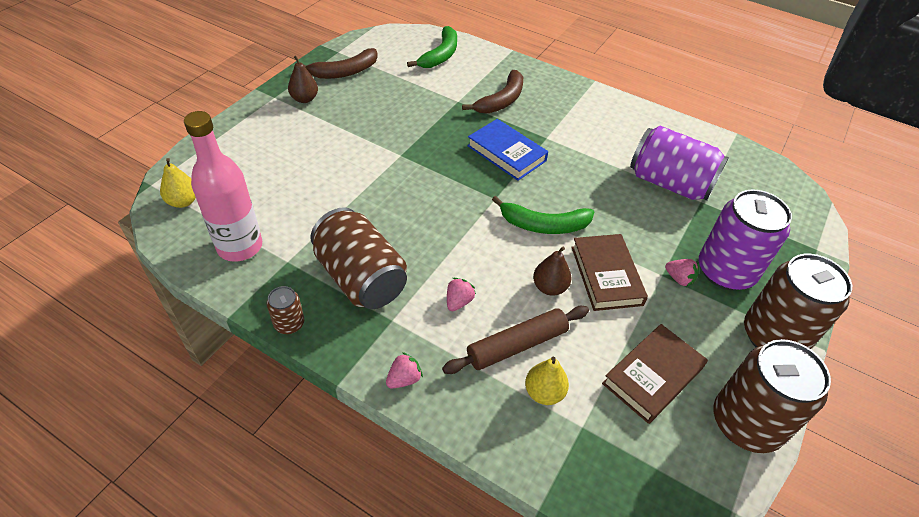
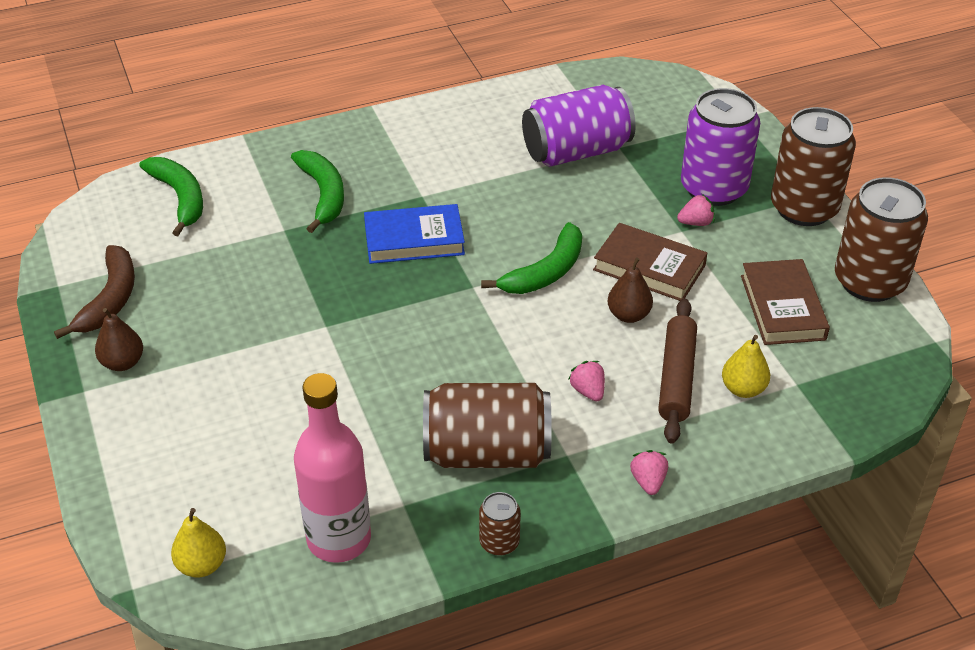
camera: 50 degrees left, 5 degrees down
brown banana [462,70,523,114] -> green banana [291,150,344,233]

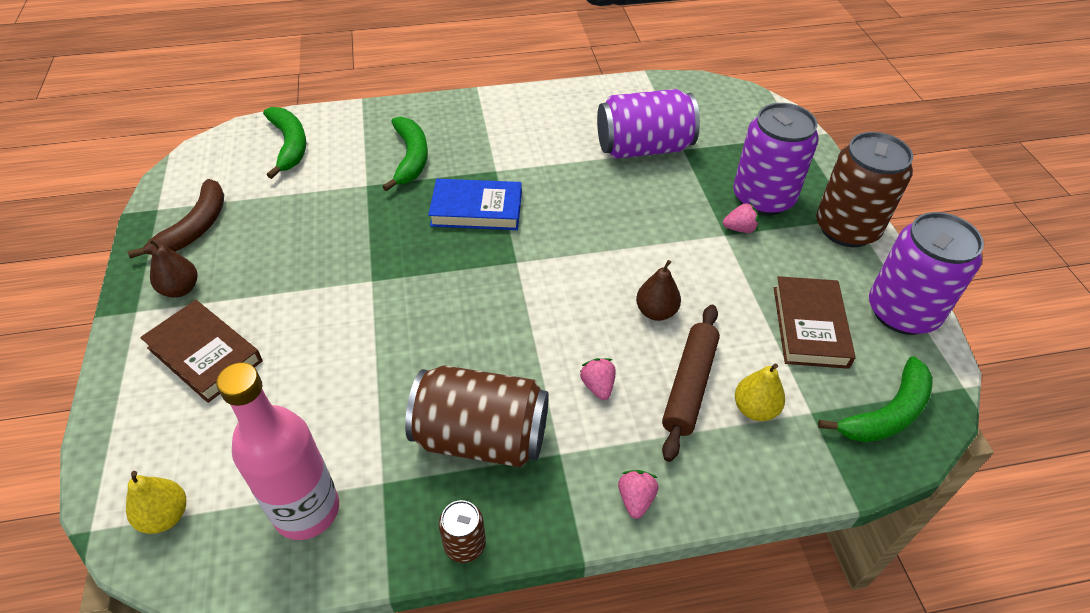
camera: 10 degrees right, 5 degrees up
green banana [481,222,582,294] -> green banana moved to [818,356,933,443]
brown book [593,223,707,301] -> brown book moved to [140,300,262,403]
brown can [835,177,928,302] -> purple can [869,212,984,335]

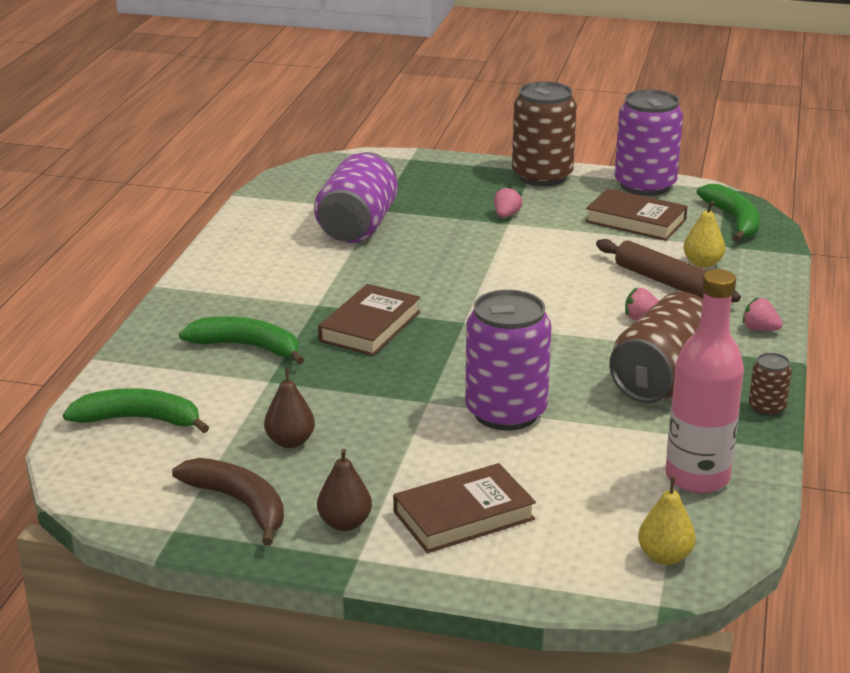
camera: 65 degrees left, 20 degrees down
blue book [428,179,522,230] -> brown book [318,284,420,356]
brown pear [636,260,681,321] -> brown pear moved to [264,368,315,448]
purple can [733,103,819,216] -> purple can moved to [465,290,552,431]

